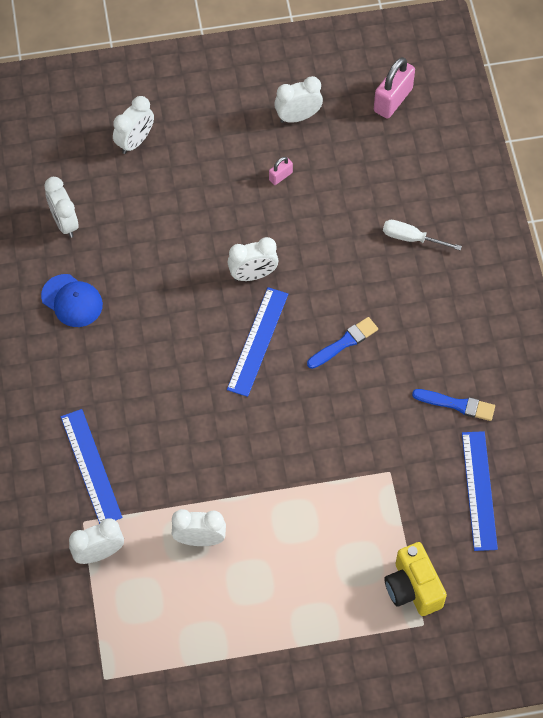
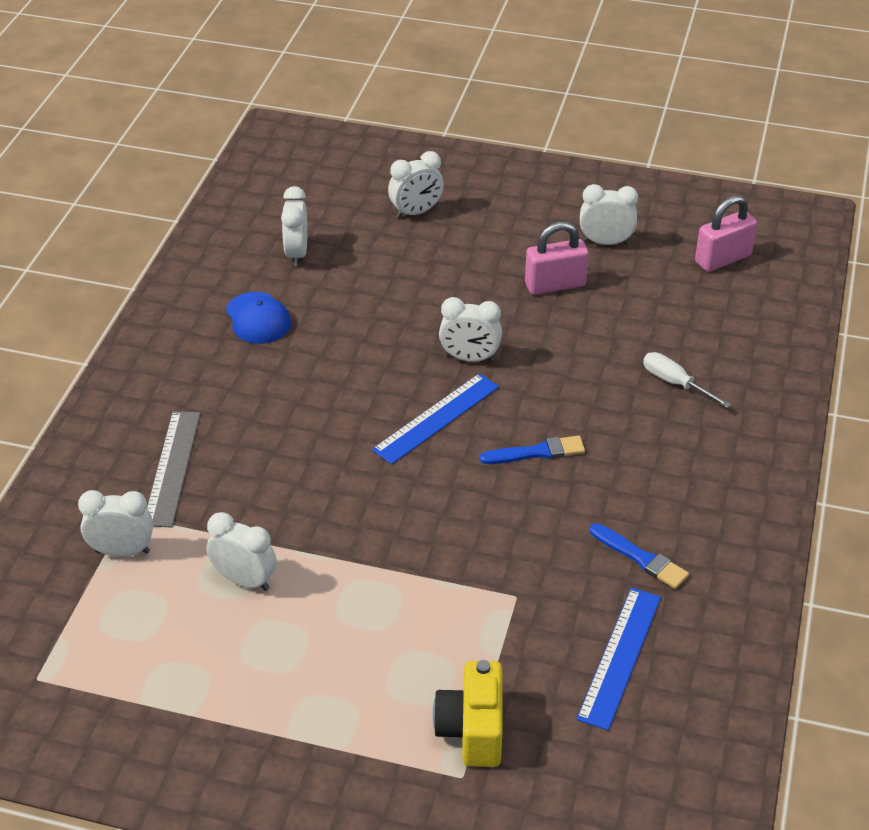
camera: 25 degrees right, 20 degrees down
blue ruler [61,409,123,524] -> grey ruler [147,411,201,528]
pink padlock [269,157,293,185] -> pink padlock [525,222,589,295], size x1.98

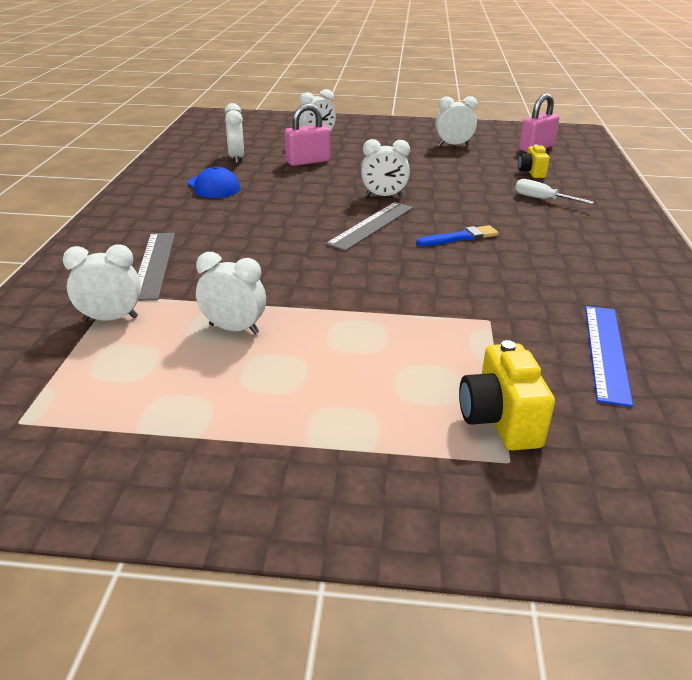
camera: 10 degrees left, 10 degrees down
blue ruler [372,373,499,464] -> grey ruler [326,202,413,251]
pink padlock [525,222,589,295] -> pink padlock moved to [285,103,330,166]
blue brush [590,523,689,589] -> none
none -> yellow camera [518,144,550,178]

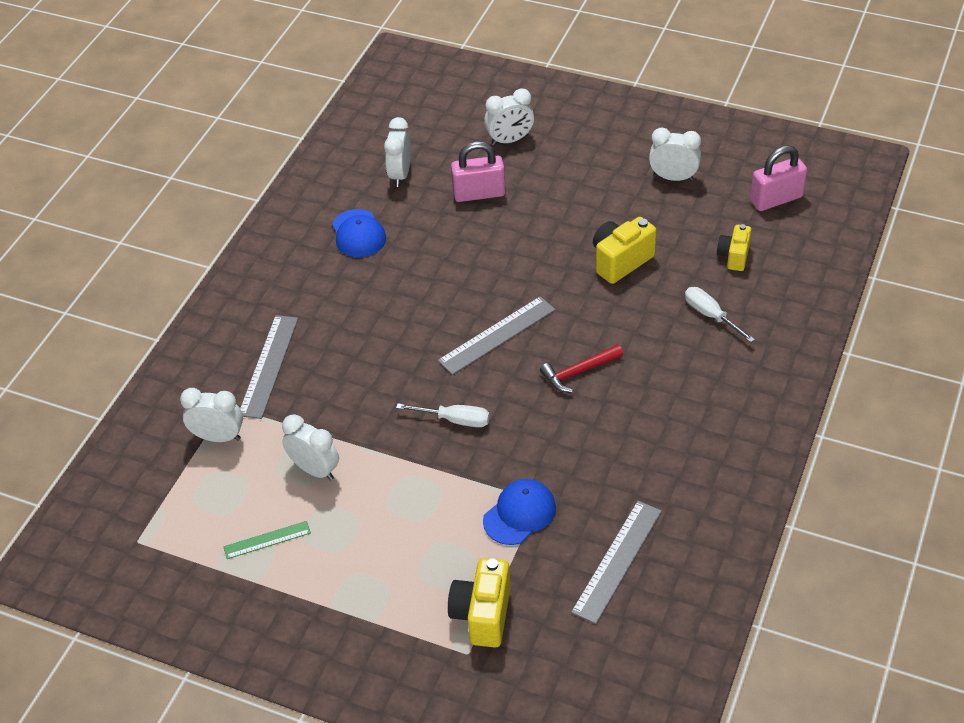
camera: 20 degrees right, 15 degrees up
white clock [361,139,410,197] -> none
blue brush [416,225,499,246] -> red hammer [540,344,623,393]
blue ruler [585,306,633,407] -> grey ruler [571,501,662,624]
none -> green ruler [223,521,311,559]
none -> white screwdriver [396,403,490,427]
none -> blue cap [483,479,556,545]
none -> yellow camera [593,217,657,284]

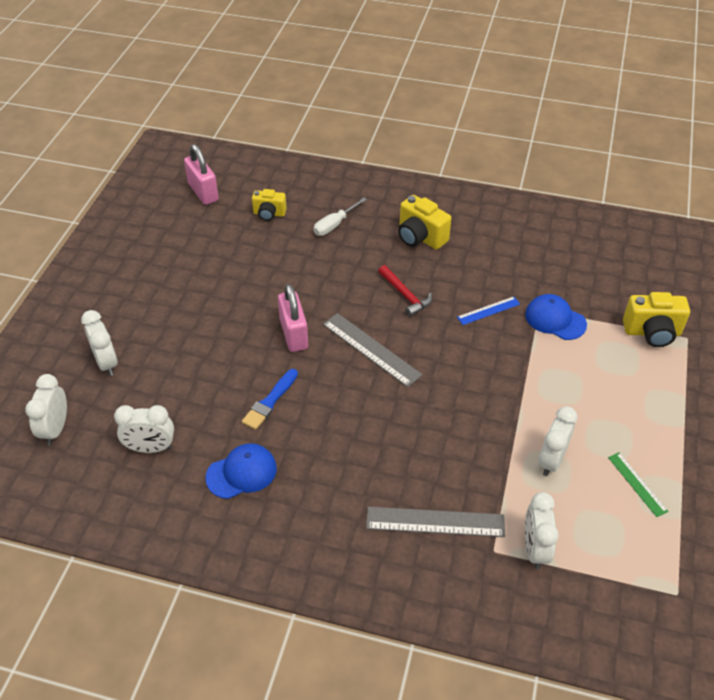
camera: 100 degrees left, 0 degrees up
white screwdriver [396,403,490,427] -> none
pink padlock [451,141,506,202] -> pink padlock moved to [278,284,308,352]
grey ruler [571,501,662,624] -> none
yellow camera [593,217,657,284] -> yellow camera moved to [398,195,451,249]
white clock [649,127,701,181] -> white clock moved to [25,374,67,445]
none -> blue brush [242,369,298,430]
none -> blue ruler [457,296,520,325]

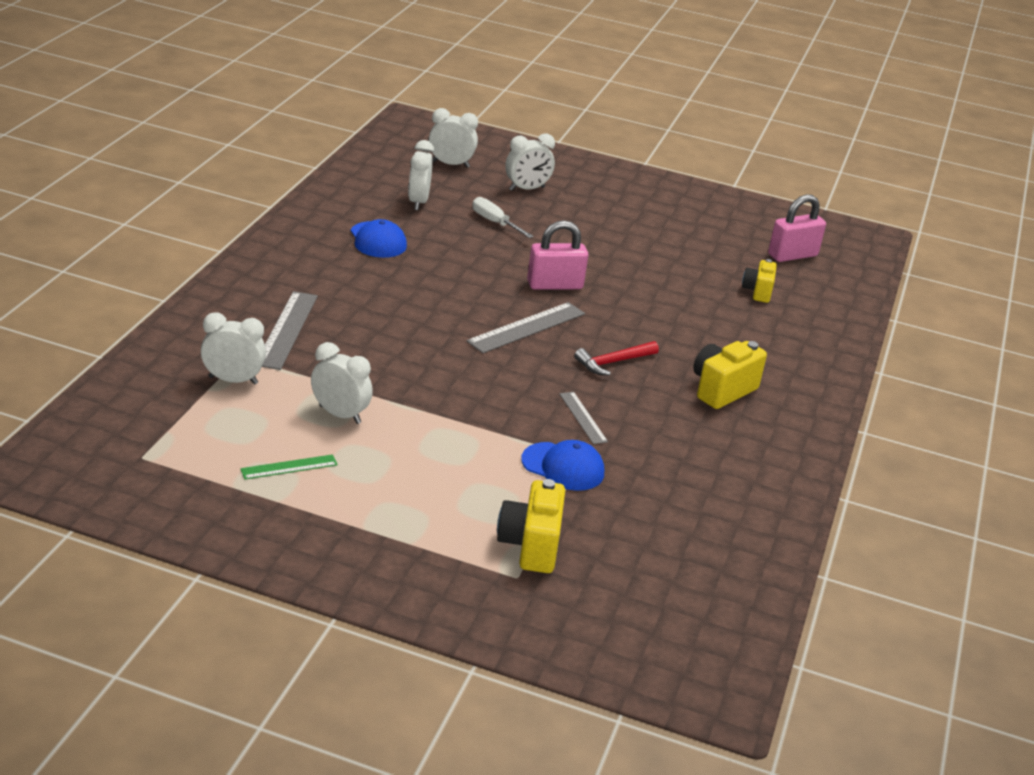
camera: 90 degrees right, 15 degrees down
blue brush [242,369,298,430] -> none
white screwdriver [314,198,367,236] -> white screwdriver moved to [472,197,533,238]
blue ruler [457,296,520,325] -> grey ruler [559,392,608,444]
blue cap [525,294,587,340] -> blue cap turned 75 degrees clockwise [521,440,604,491]

